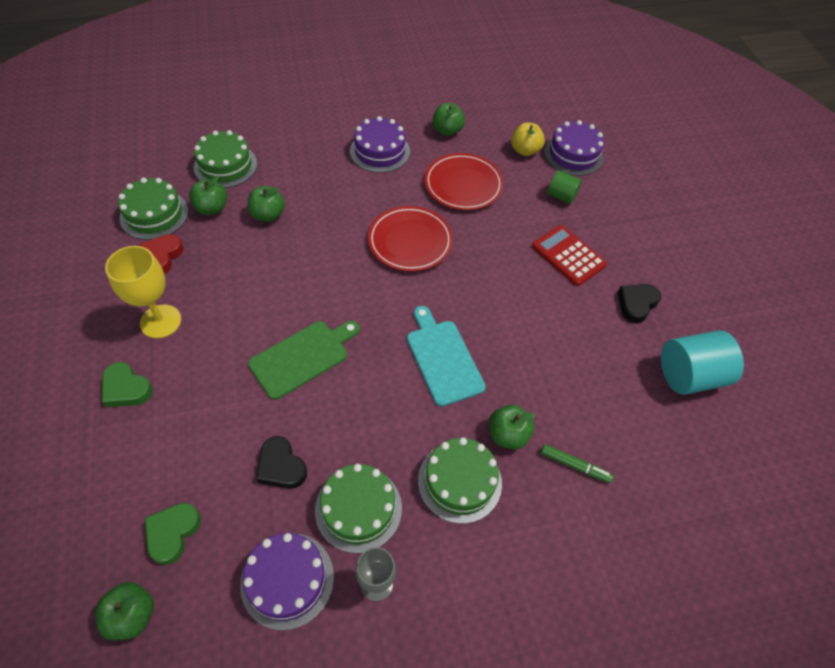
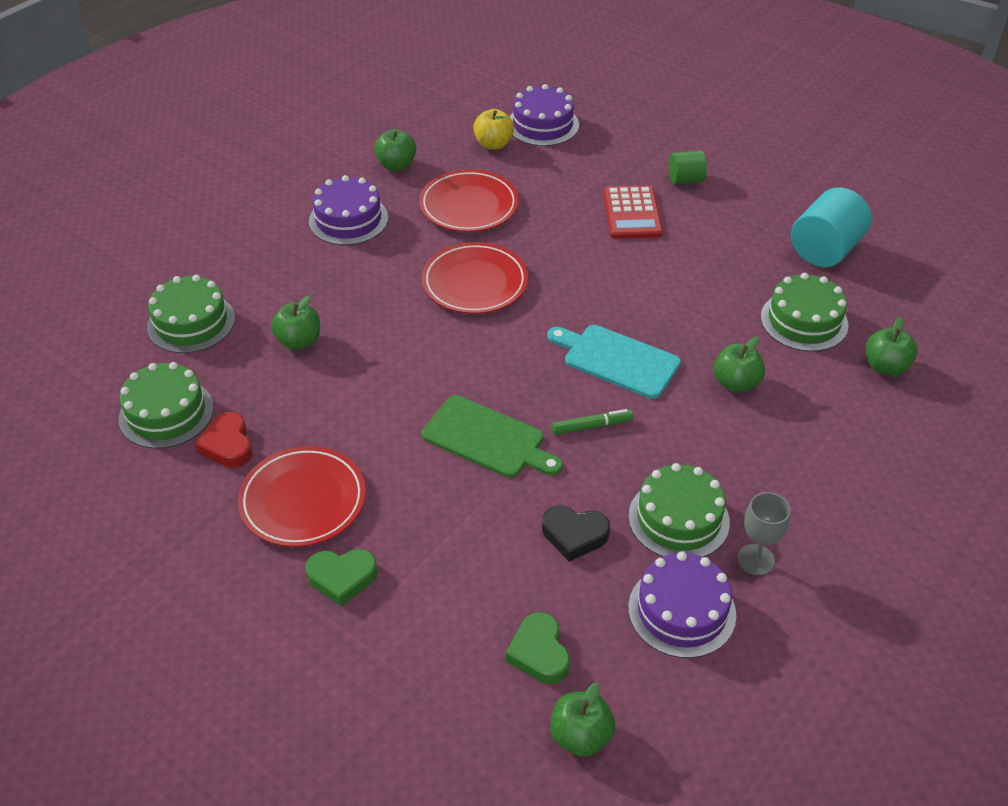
camera: 35 degrees left, 10 degrees down
yellow goblet [105,246,181,339] -> red plate [238,446,366,547]
green apple [189,176,227,215] -> green apple moved to [866,317,918,376]
green cutting board [248,321,360,400] -> green cutting board turned 105 degrees clockwise [421,395,563,478]
green cake [418,437,502,524] -> green cake moved to [761,273,849,352]
red calculator [532,225,607,286] -> red calculator turned 105 degrees counterclockwise [603,185,663,239]
green marker [541,444,613,483] -> green marker moved to [551,409,633,435]
green cylinder [547,170,582,204] -> green cylinder moved to [669,150,707,184]
black heart [618,284,661,324] -> none

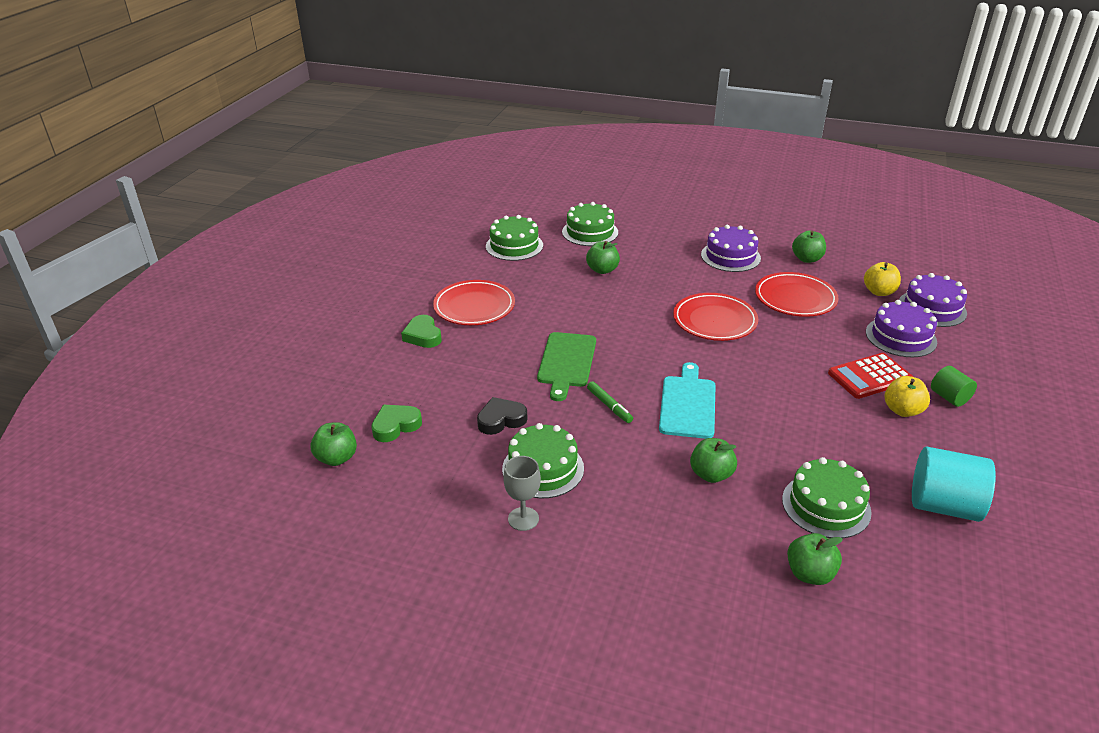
camera: 70 degrees right, 10 degrees down
red heart [195,412,252,468] -> none
black heart [542,506,610,562] -> black heart turned 75 degrees clockwise [477,397,528,435]
purple cake [628,551,736,658] -> purple cake moved to [866,300,937,357]
none -> yellow apple [885,376,930,417]

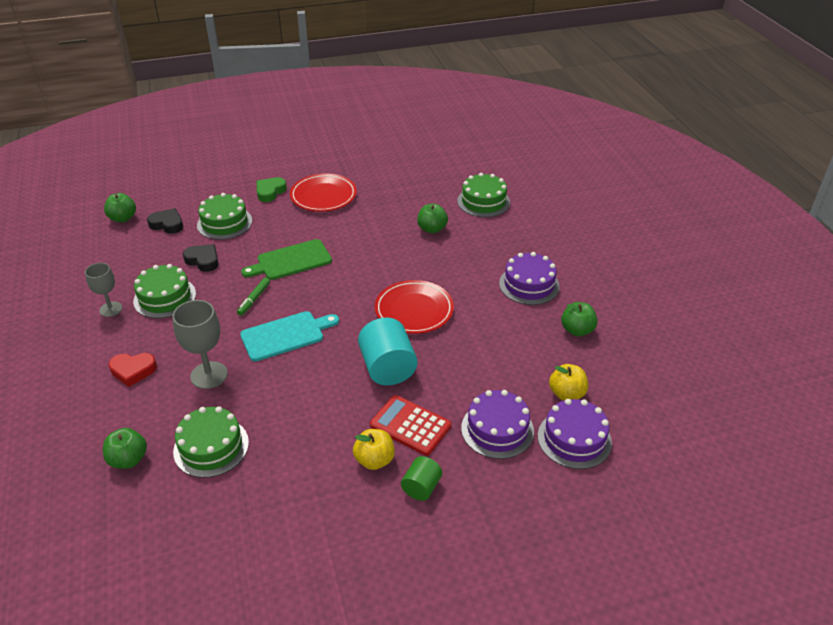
camera: 55 degrees right, 5 degrees up
green heart [371,405,422,442] -> black heart [147,208,183,234]
green cake [486,215,543,261] -> green cake moved to [197,193,252,240]
green apple [690,438,737,483] -> grey goblet [172,300,228,389]
red plate [755,272,839,317] -> none
turquoise cylinder [912,447,996,522] -> turquoise cylinder moved to [358,318,417,386]
none -> red heart [109,353,157,387]

